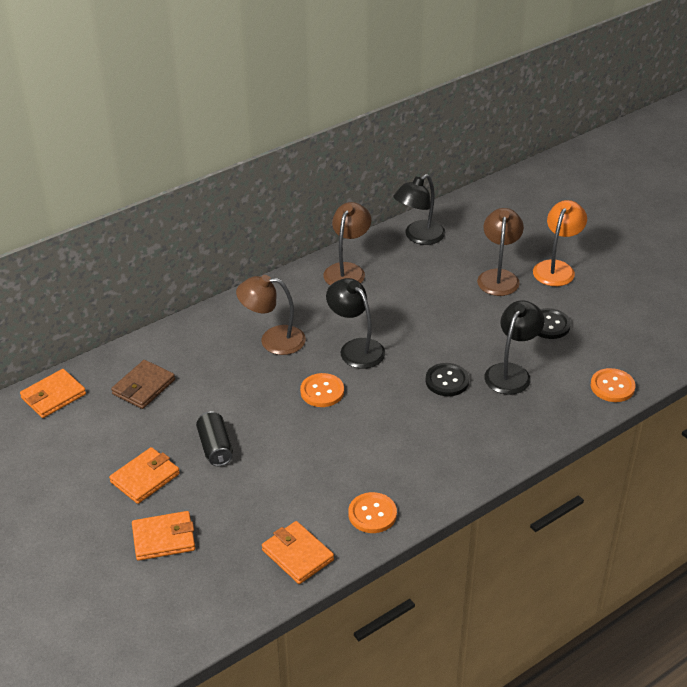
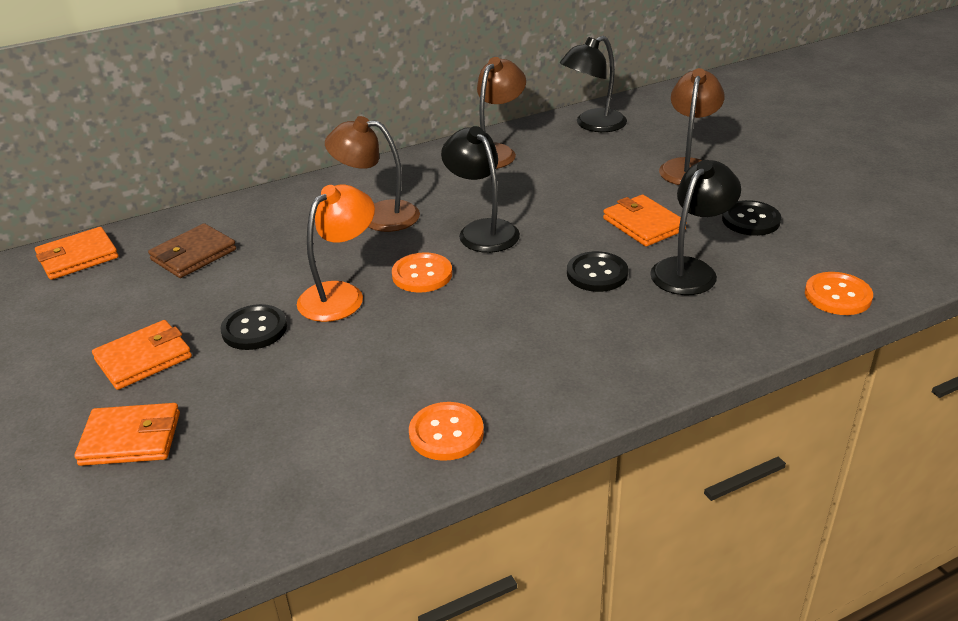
camera: 10 degrees right, 5 degrees down
black can [196,411,233,466] -> black button [220,304,287,350]
orange wallet [262,521,334,584] -> orange wallet moved to [603,195,687,246]
orange lamp [533,200,587,286] -> orange lamp moved to [297,185,375,322]

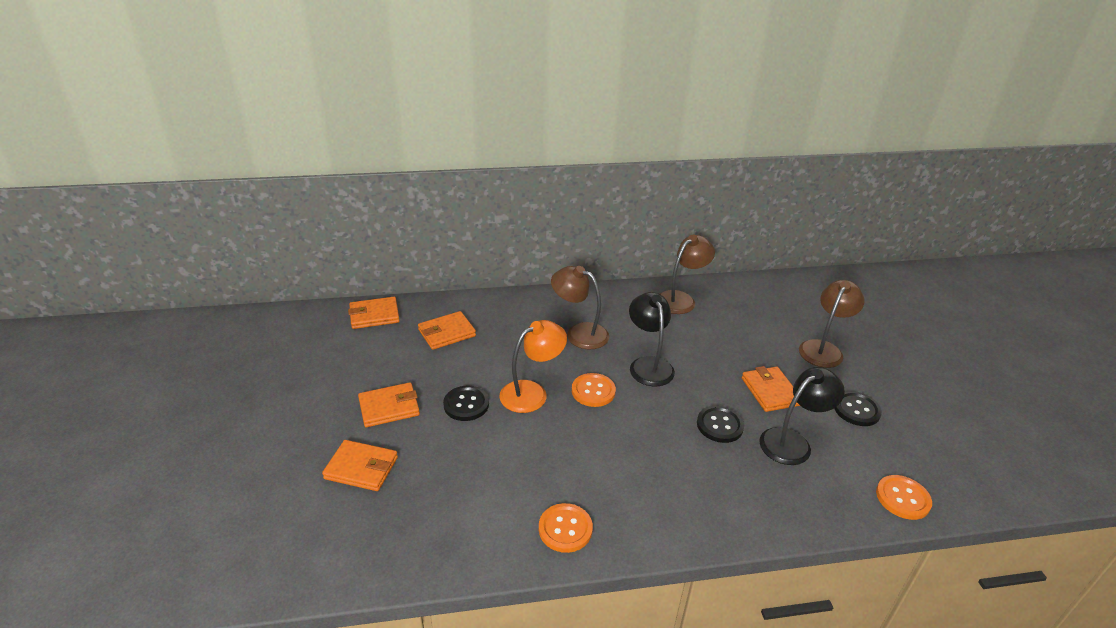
camera: 15 degrees right, 0 degrees up
brown wallet [148,223,236,278] -> orange wallet [418,311,476,350]
black lamp [560,36,627,132] -> none

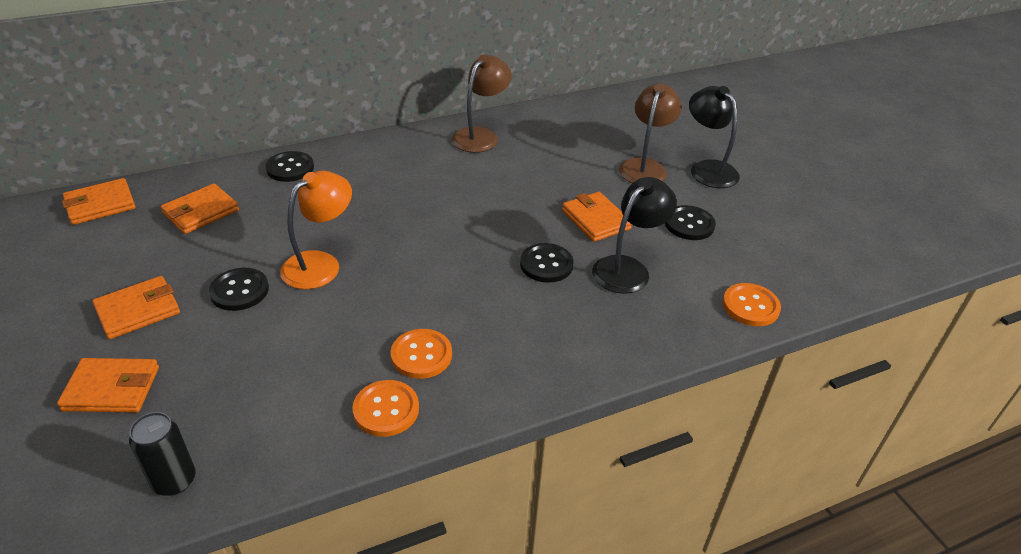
camera: 15 degrees left, 5 degrees up
brown lamp [551,266,609,350] -> none
orange button [572,373,616,407] -> orange button moved to [391,329,452,379]
black lamp [629,292,675,387] -> black lamp moved to [689,86,740,188]
none -> black can [129,412,196,496]
none -> black button [265,151,314,182]

